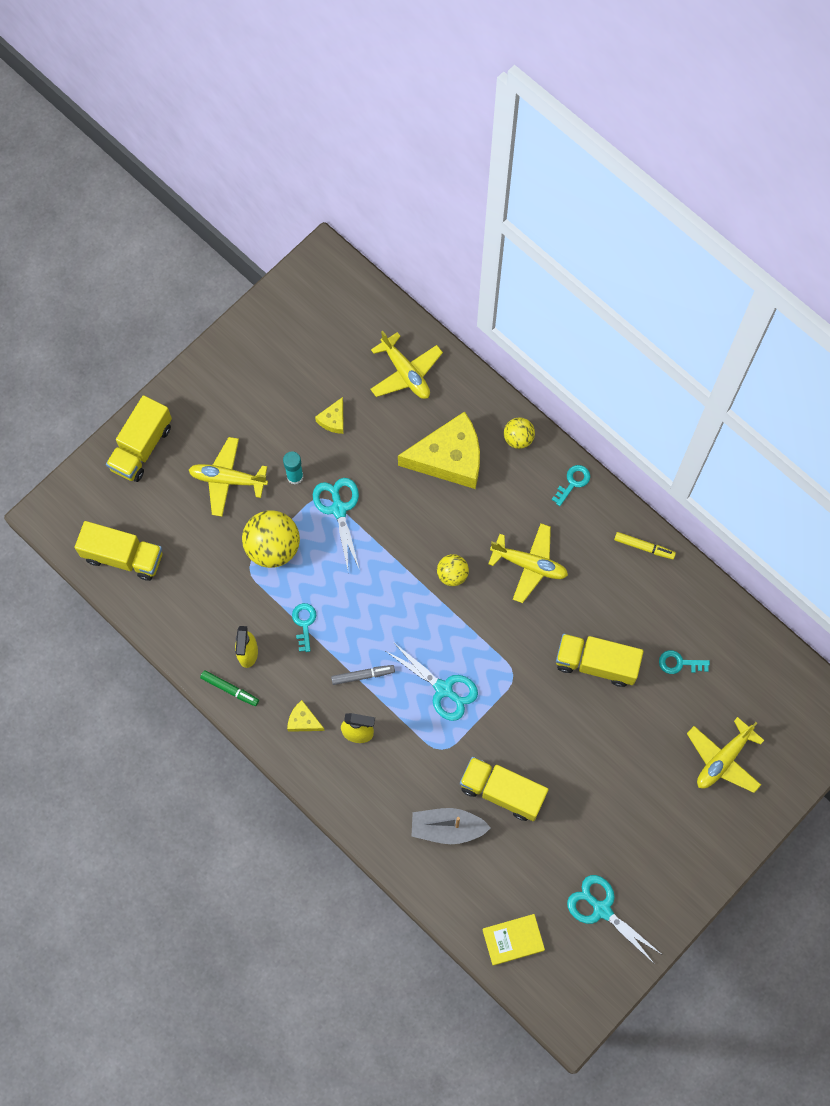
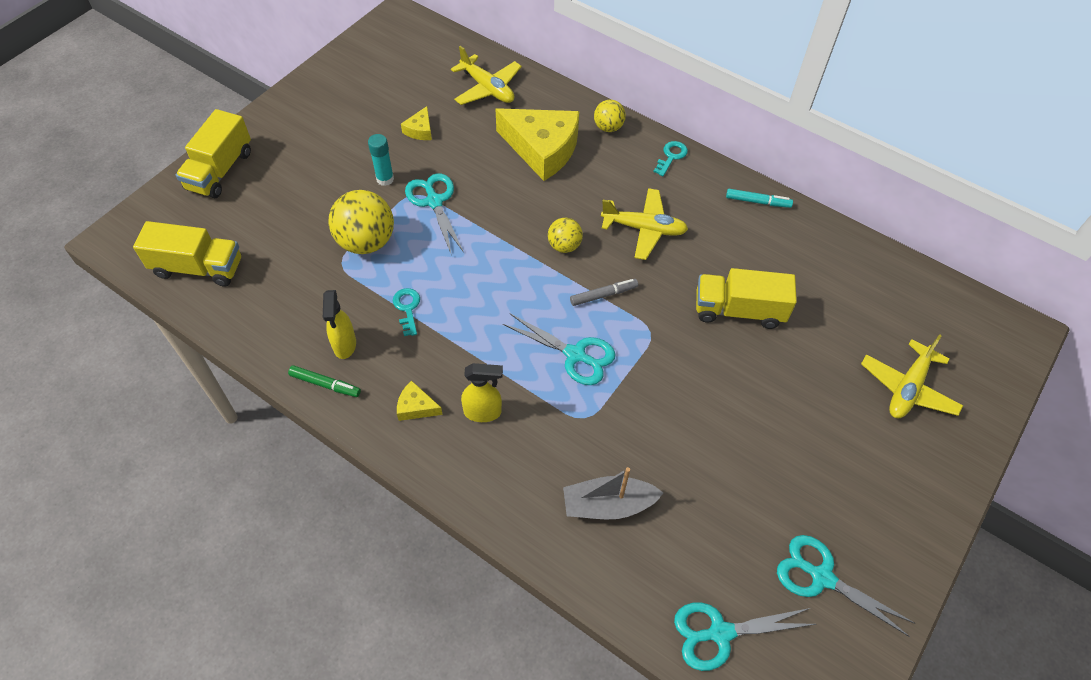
camera: 10 degrees left, 15 degrees down
yellow plane [189,437,268,517] -> none
grey marker [331,665,395,685] -> grey marker moved to [570,279,638,306]
yellow cheese [398,411,480,489] -> yellow cheese turned 45 degrees clockwise [496,108,579,181]
yellow truck [460,757,549,821] -> none
yellow book [482,914,545,966] -> turquoise scissors [674,602,816,671]
yellow marker [614,532,676,559] -> turquoise marker [726,189,793,208]
turquoise key [659,650,710,674] -> none

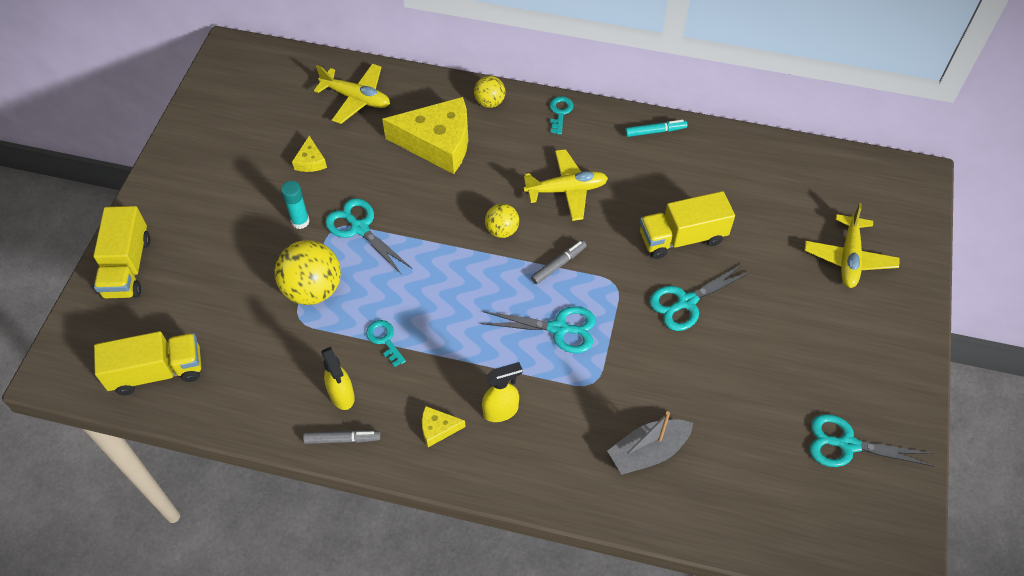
camera: 20 degrees left, 0 degrees up
green marker [288,365,361,397] -> grey marker [303,430,381,444]
turquoise scissors [674,602,816,671] -> turquoise scissors moved to [649,263,751,331]

